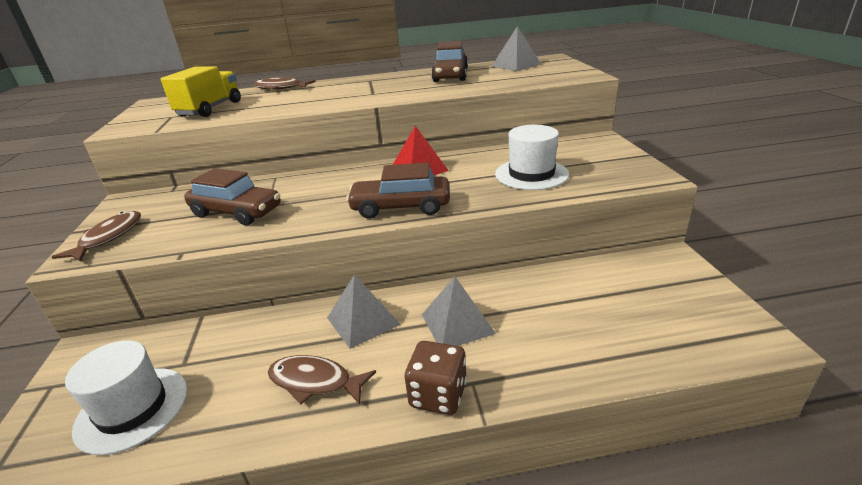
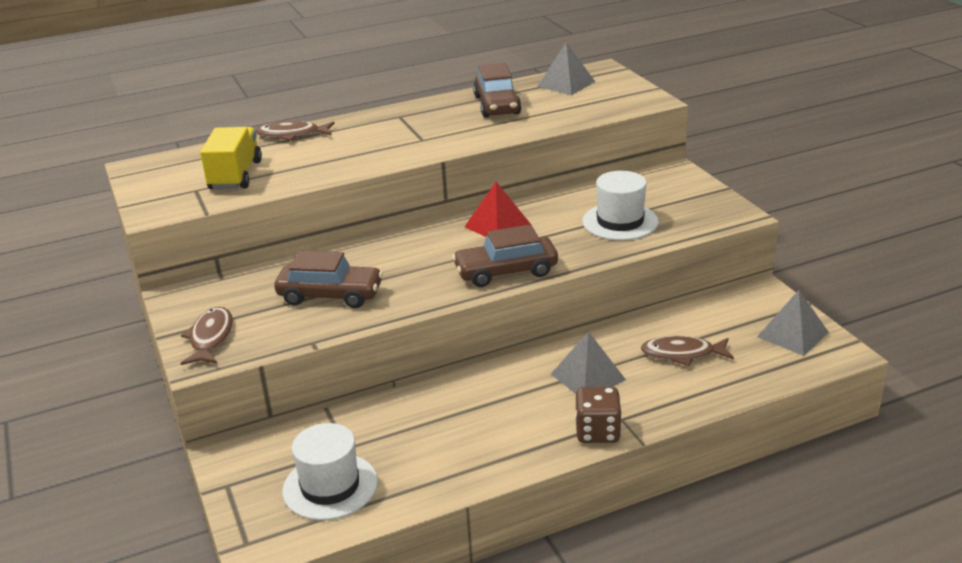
camera: 15 degrees left, 0 degrees up
brown fish [268,355,376,405] -> brown fish moved to [641,336,734,366]
grey pyramid [327,274,401,349] -> grey pyramid moved to [757,290,829,356]

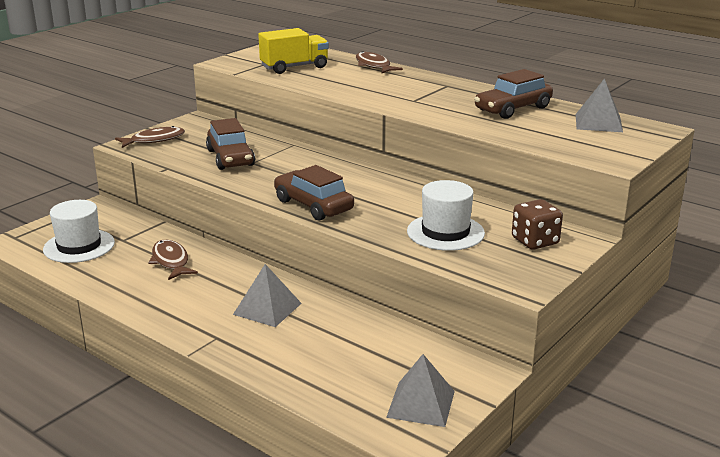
camera: 60 degrees right, 5 degrees down
red pyramid [465,182,531,237] -> none
brown dice [575,387,622,443] -> brown dice moved to [512,199,563,250]
brown fish [641,336,734,366] -> brown fish moved to [149,240,198,280]

